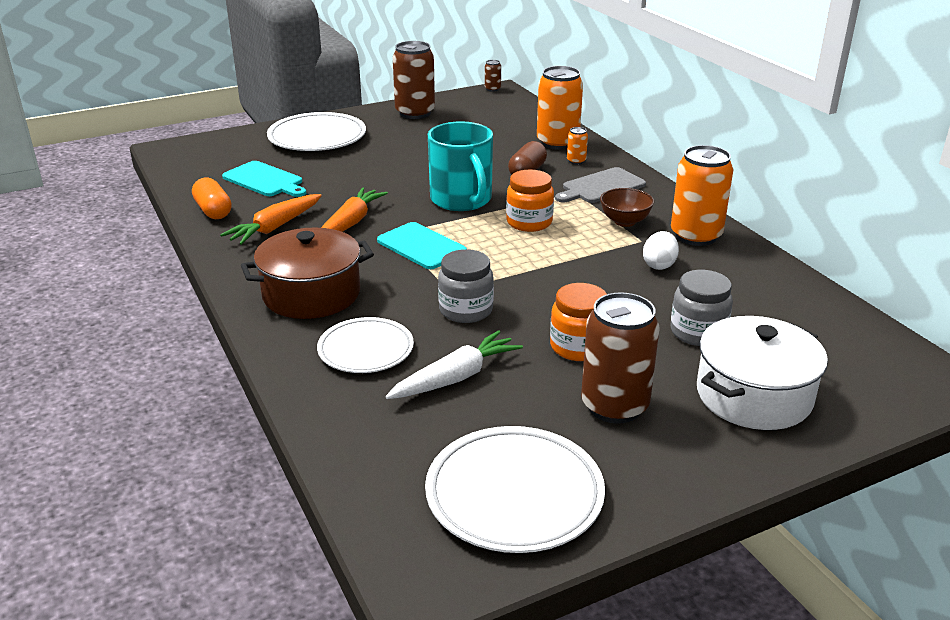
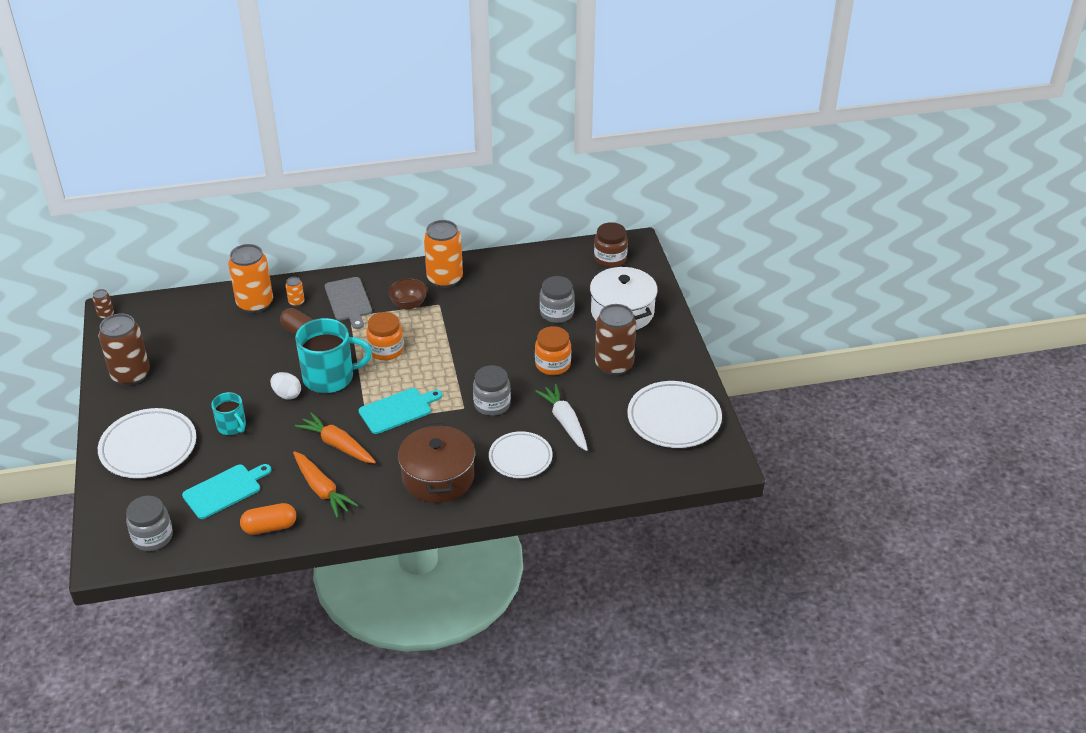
camera: 75 degrees left, 10 degrees up
white egg [643,231,679,270] -> white egg moved to [270,372,301,399]
none -> grey jar [126,496,173,551]
none -> turquoise mug [211,392,246,435]
none -> brown jar [594,222,628,267]

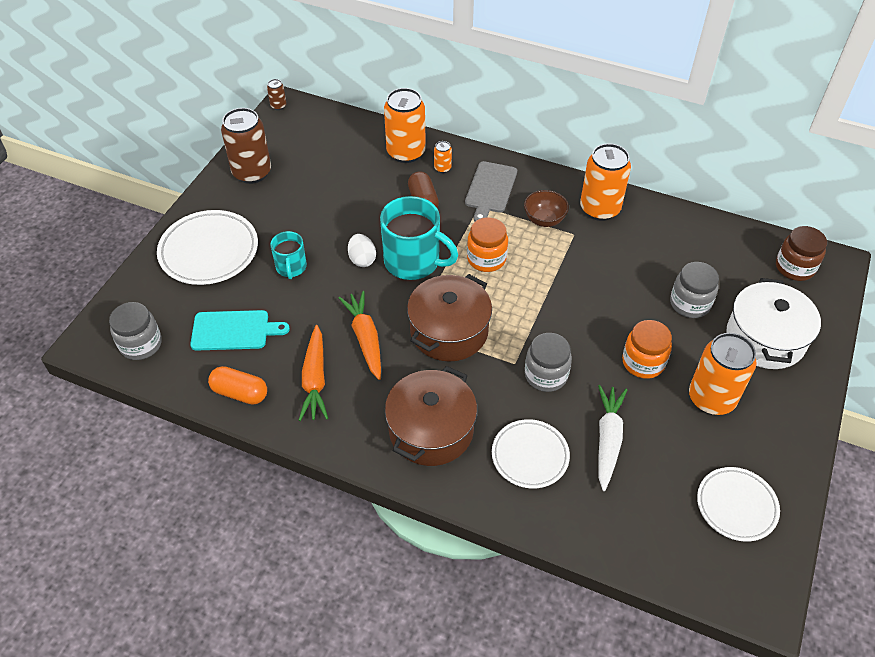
camera: 35 degrees right, 10 degrees up
turquoise cutting board [359,388,442,434] -> brown pot [407,274,492,361]
brown can [595,304,636,376] -> orange can [689,333,757,415]
white plate [627,381,722,448] -> white plate [697,467,780,542], size x0.66

